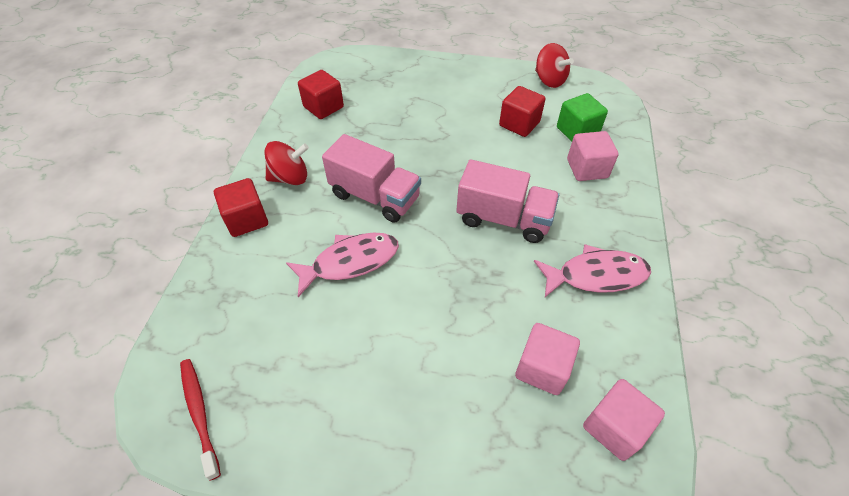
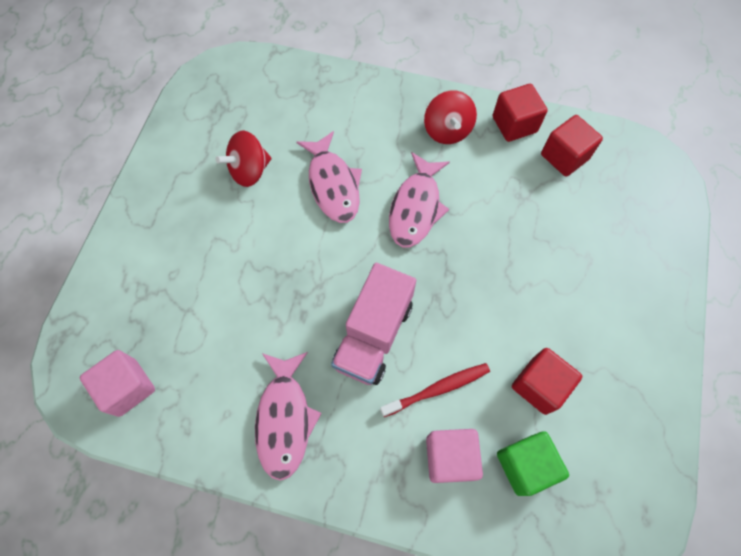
camera: 95 degrees right, 15 degrees up
red toothbrush [180,359,221,481] -> red toothbrush moved to [380,363,490,417]
red cube [214,178,268,237] -> red cube moved to [493,84,548,142]
pink truck [322,134,421,223] -> pink fish [389,152,450,247]
pink cube [515,323,580,395] -> none
red spinning top [535,43,574,88] -> red spinning top moved to [215,130,271,187]

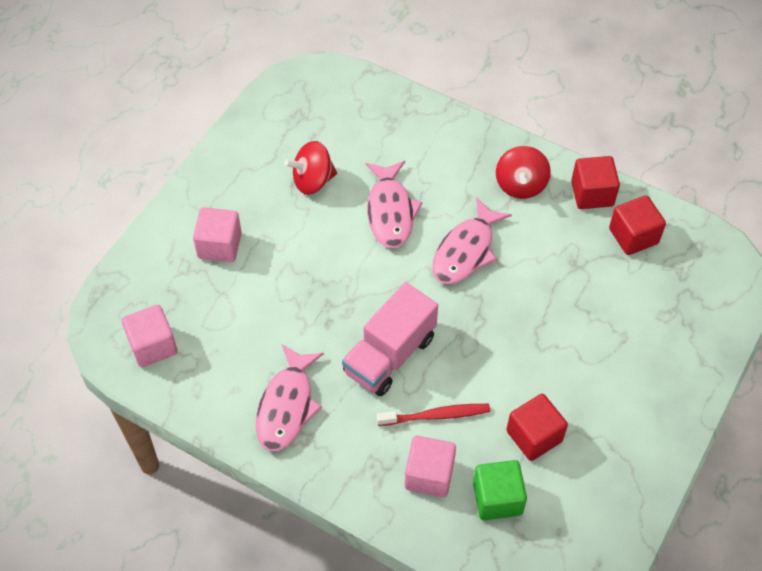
camera: 15 degrees right, 10 degrees down
none -> pink cube [193,207,242,262]

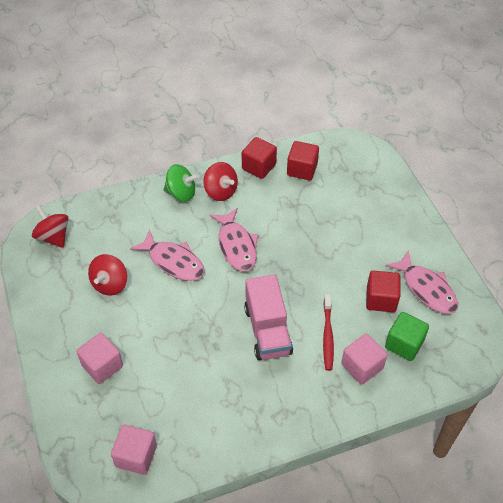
camera: 50 degrees left, 5 degrees down
pink fish [256,344,324,451] -> pink fish moved to [386,251,458,314]
red toothbrush [377,404,490,426] -> red toothbrush turned 150 degrees clockwise [323,294,334,371]
none -> red spinning top [32,205,69,248]
none -> green spinning top [164,164,199,202]

